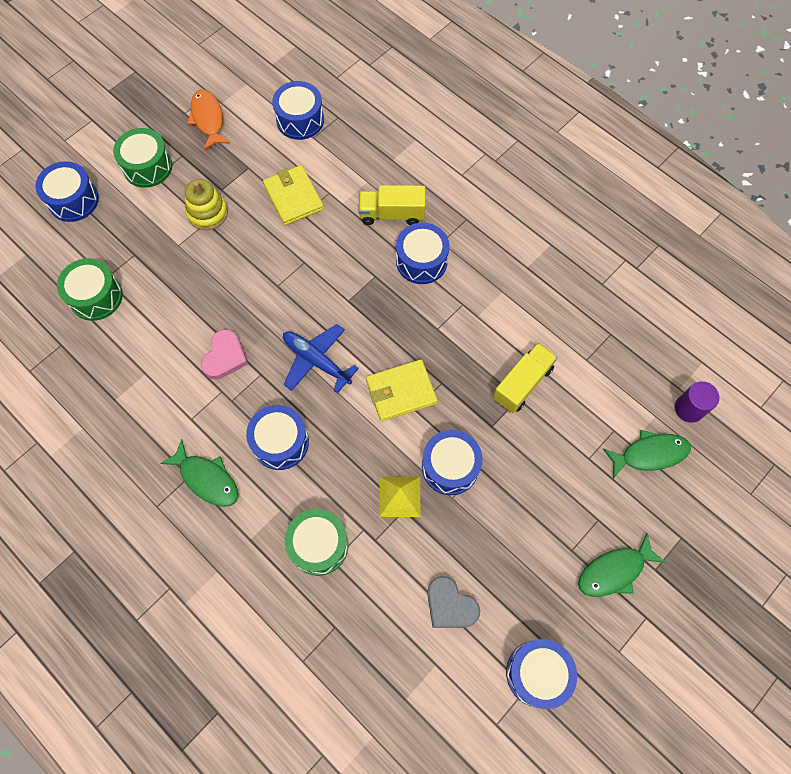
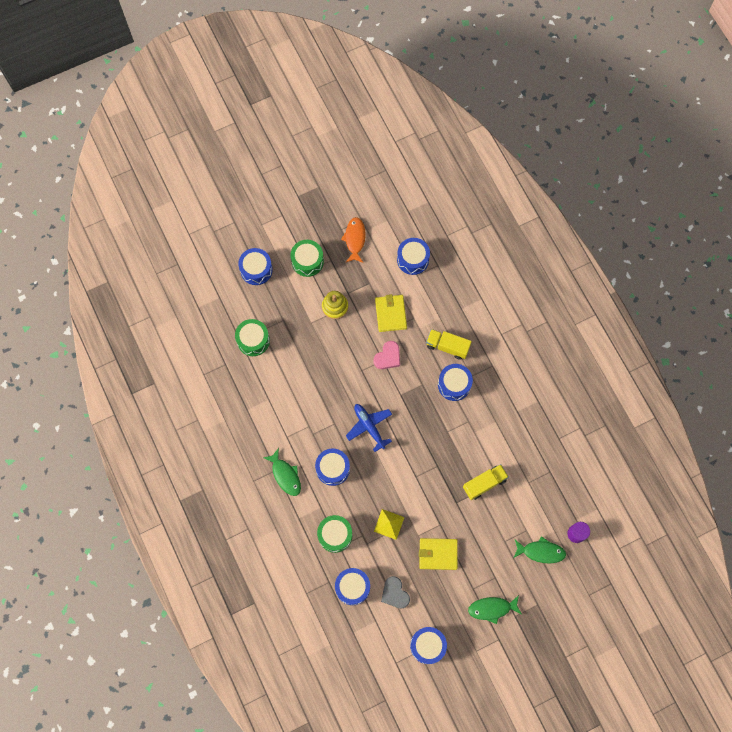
camera: 20 degrees right, 5 degrees up
pink heart [201,329,248,380] -> pink heart moved to [373,341,400,369]
yellow wallet [366,359,438,422] -> yellow wallet moved to [419,538,458,570]
blue drum [422,430,483,495] -> blue drum moved to [335,568,370,605]

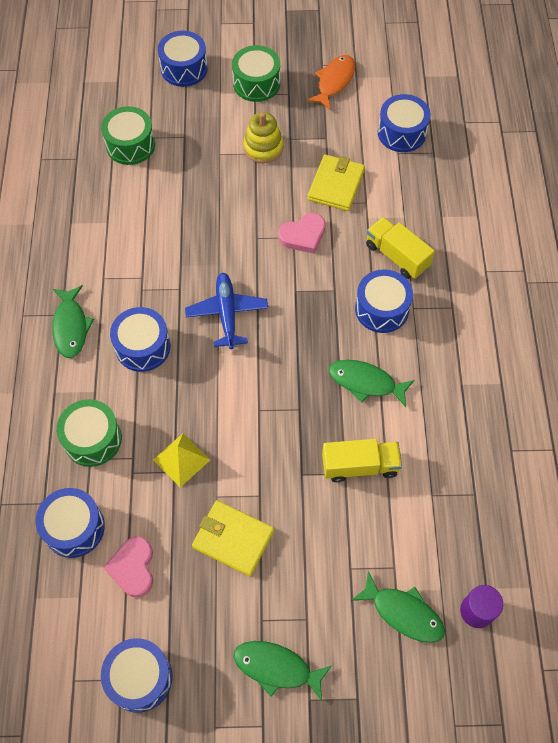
camera: 25 degrees right, 10 degrees down
grey heart [381,576,410,609] -> pink heart [103,536,153,598]
none -> green fish [329,360,415,407]

